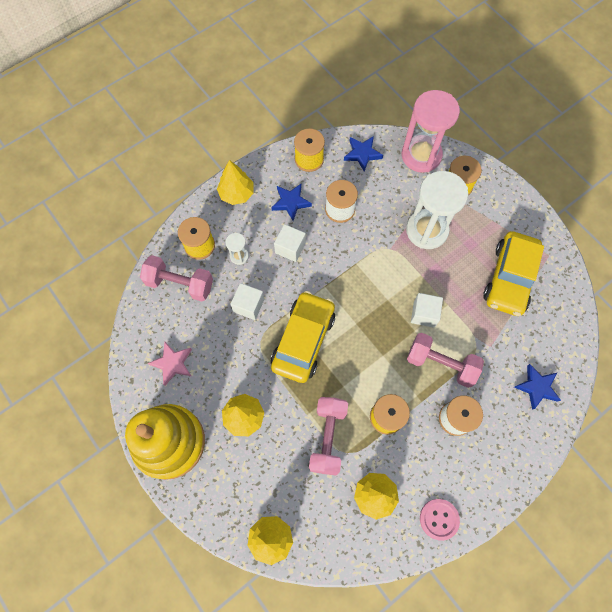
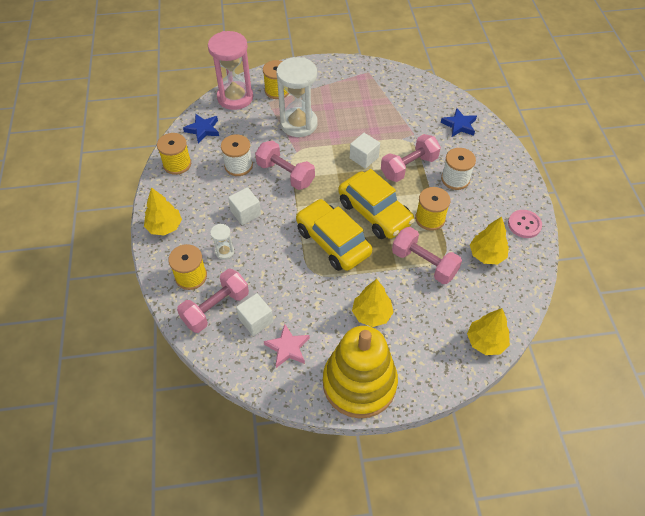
camera: 60 degrees left, 15 degrees down
white cube [230,283,264,320] -> white cube moved to [236,293,273,336]
blue star [271,183,312,221] -> none
yellow car [483,231,544,316] -> yellow car moved to [338,169,415,239]
none -> pink dumbbell [255,141,315,190]

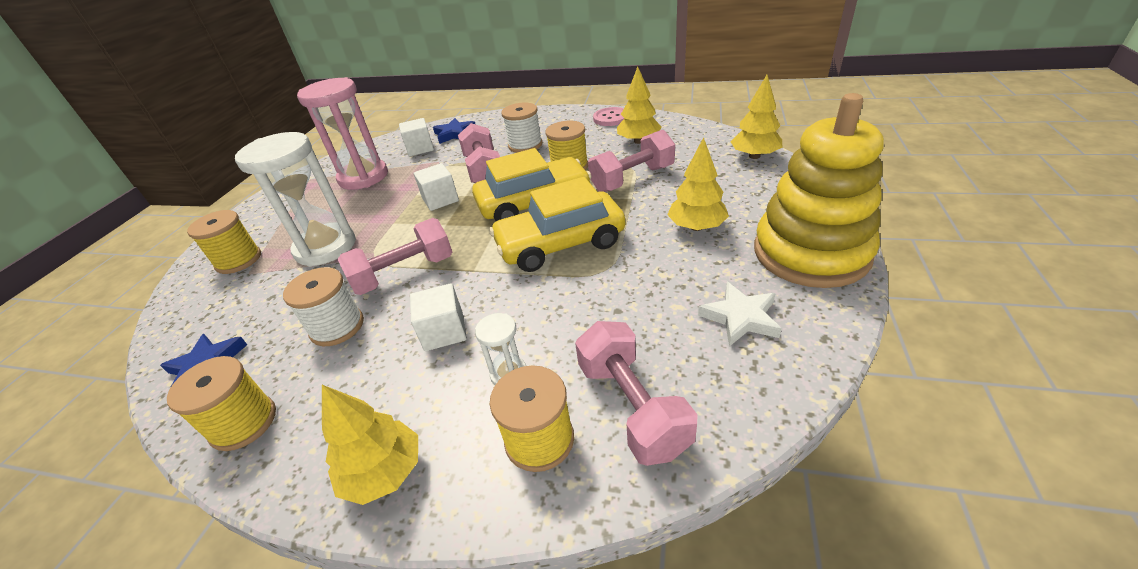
camera: 65 degrees left, 15 degrees down
pink hourglass [208,31,253,110] -> pink hourglass moved to [297,77,388,190]
white cube [236,293,273,336] -> white cube moved to [399,118,434,157]
pink star [264,324,310,368] -> white star [698,282,782,347]

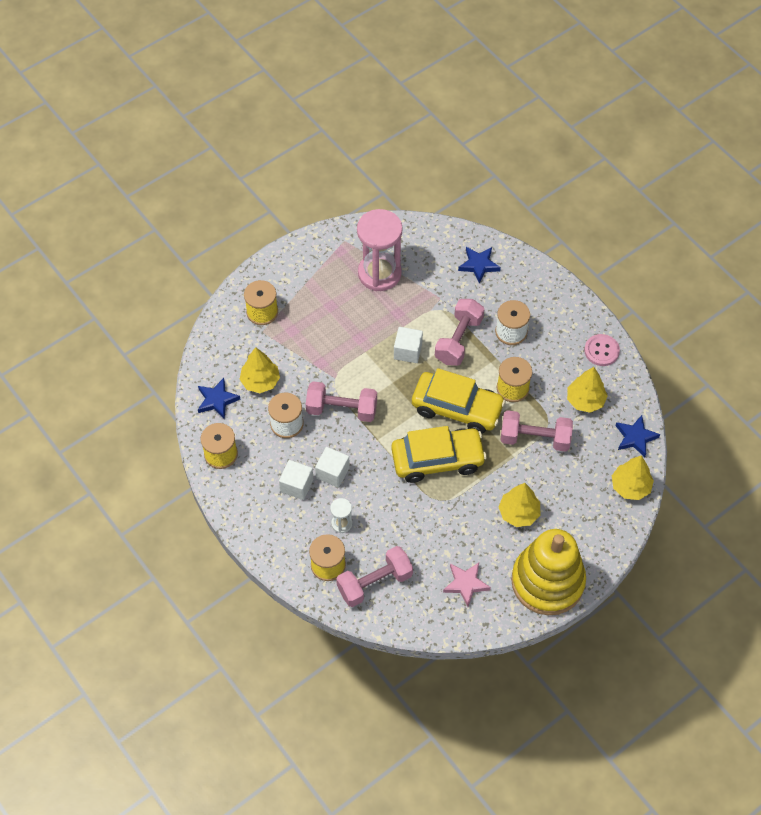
camera: 35 degrees right, 20 degrees up
white hourglass [235,132,356,267] -> none
yellow tree [322,385,418,505] -> yellow tree moved to [240,347,280,393]
white cube [399,118,434,157] -> white cube moved to [279,460,313,500]
yellow car [489,177,625,272] -> yellow car turned 150 degrees clockwise [391,426,487,483]
pink dumbbell [575,321,697,466] -> pink dumbbell turned 45 degrees clockwise [336,546,413,607]
white star [698,282,782,347] -> pink star [443,563,491,607]
none -> blue star [615,415,660,457]

